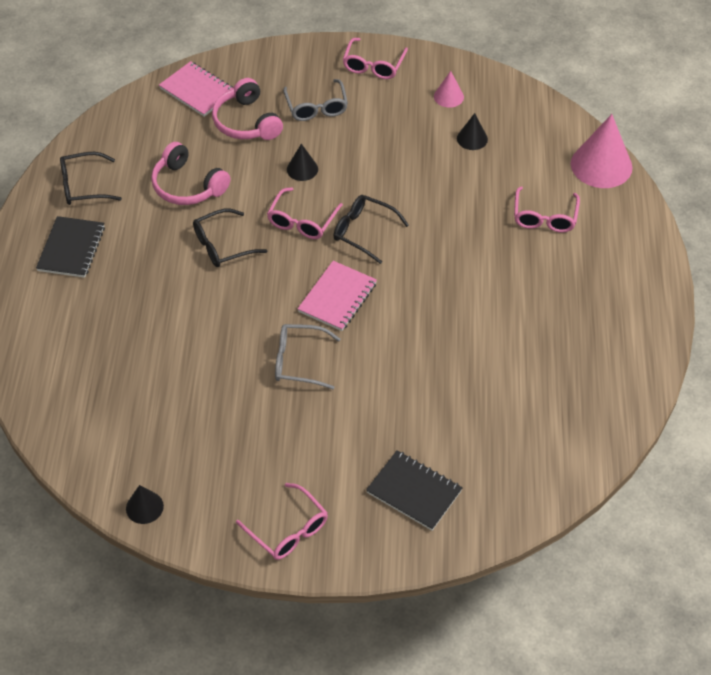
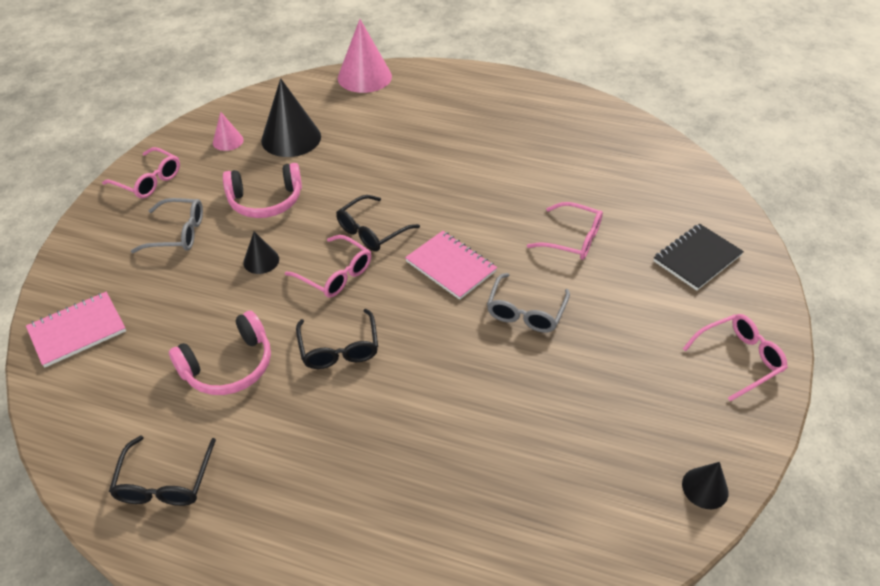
camera: 75 degrees left, 5 degrees down
black notebook [36,216,105,278] -> none
pink headphones [212,78,283,140] -> pink headphones moved to [223,163,302,218]
black cone [457,113,488,150] -> black cone [261,78,321,157], size x1.96
pink glasses [514,186,580,232] -> pink glasses moved to [527,202,603,260]

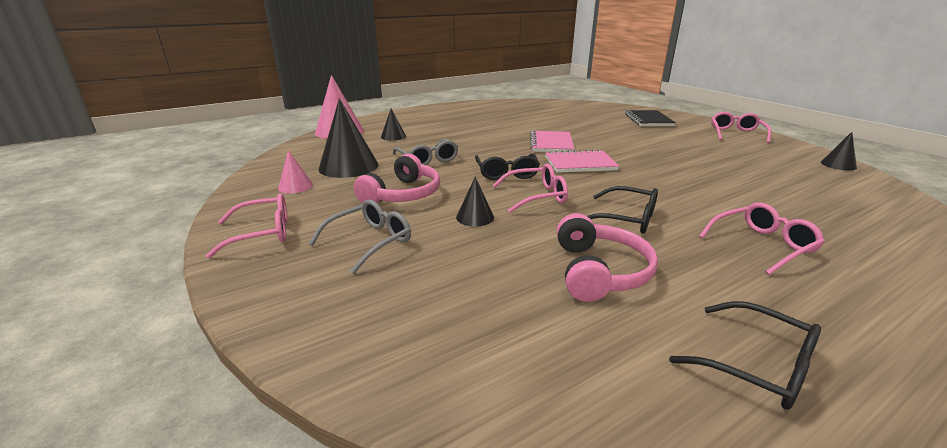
camera: 50 degrees left, 20 degrees down
pink notebook [26,292,126,367] -> pink notebook moved to [530,130,575,152]
grey glasses [487,273,570,332] -> grey glasses moved to [393,139,458,165]
pink glasses [527,202,603,260] -> pink glasses moved to [699,203,825,275]
none -> black cone [381,108,406,141]

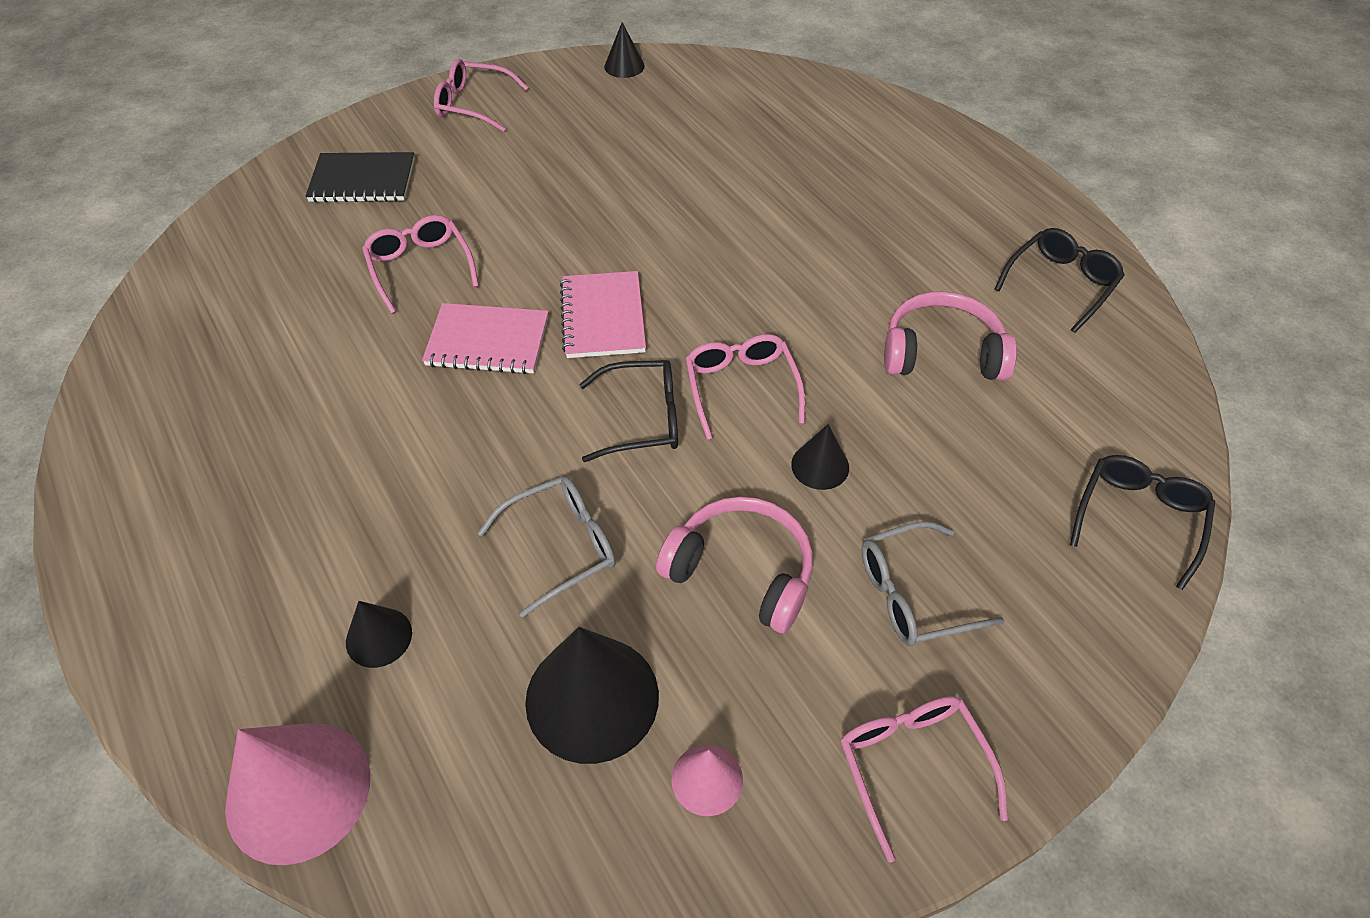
camera: 90 degrees left, 25 degrees up
grey glasses [308,199,411,274] -> grey glasses turned 60 degrees counterclockwise [862,521,1005,646]
black glasses [588,186,658,234] -> black glasses moved to [1070,455,1215,590]
pink glasses [699,203,825,275] -> pink glasses moved to [362,215,479,314]

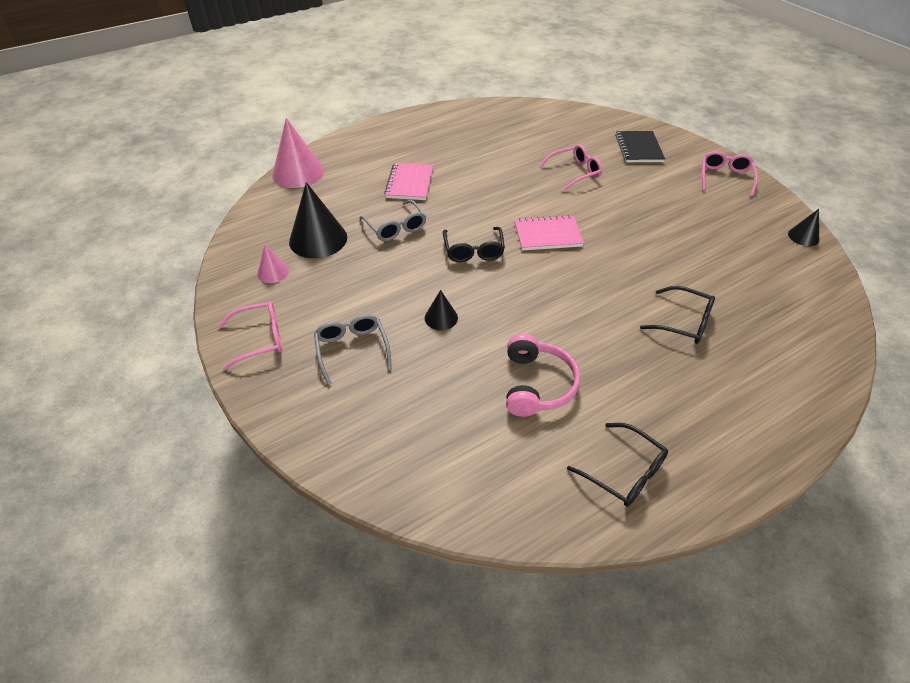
camera: 90 degrees right, 5 degrees down
black cone [346,601,412,668] -> none
pink notebook [422,303,549,374] -> pink notebook moved to [384,163,433,200]
pink headphones [656,497,813,633] -> none
pink glasses [686,334,805,440] -> none
black glasses [1070,455,1215,590] -> black glasses moved to [640,286,715,344]

